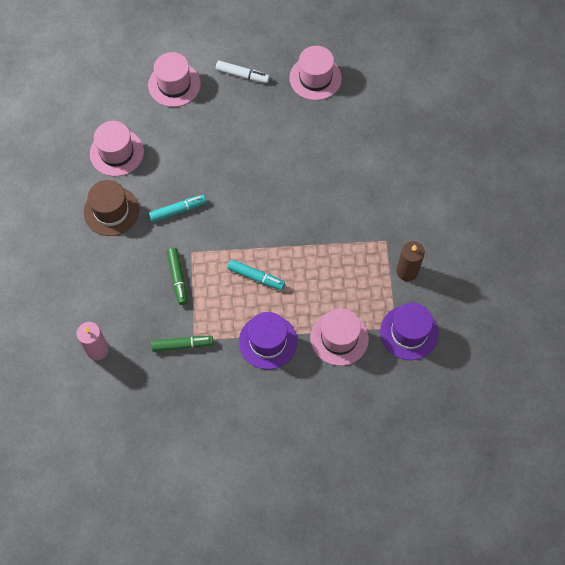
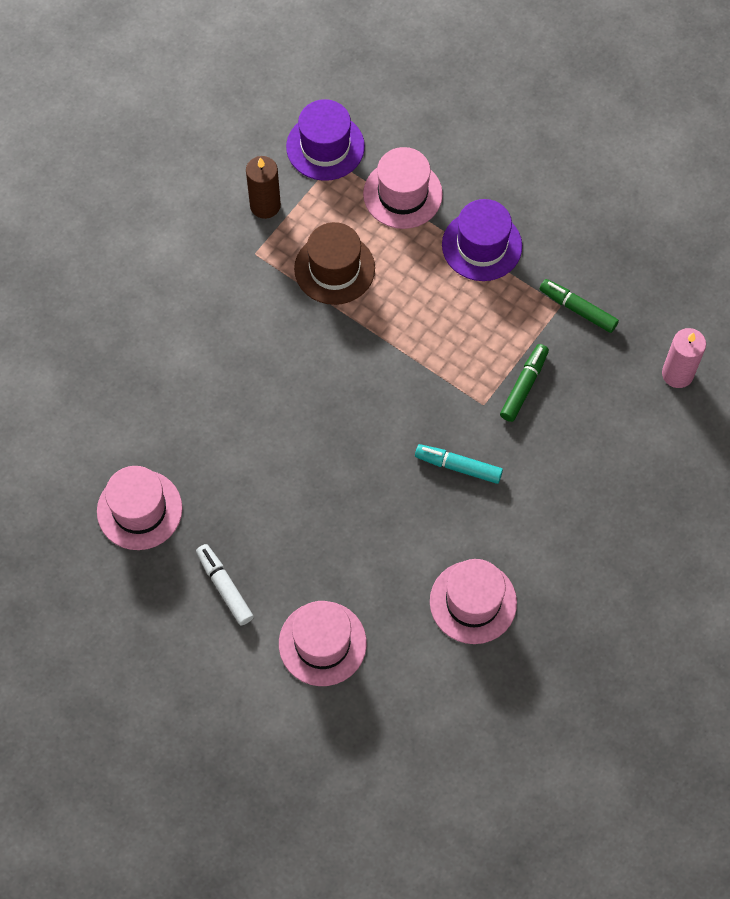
camera: 140 degrees left, 0 degrees up
brown hat [84,180,139,236] -> brown hat moved to [294,222,375,305]
turquoise marker [227,259,285,290] -> none

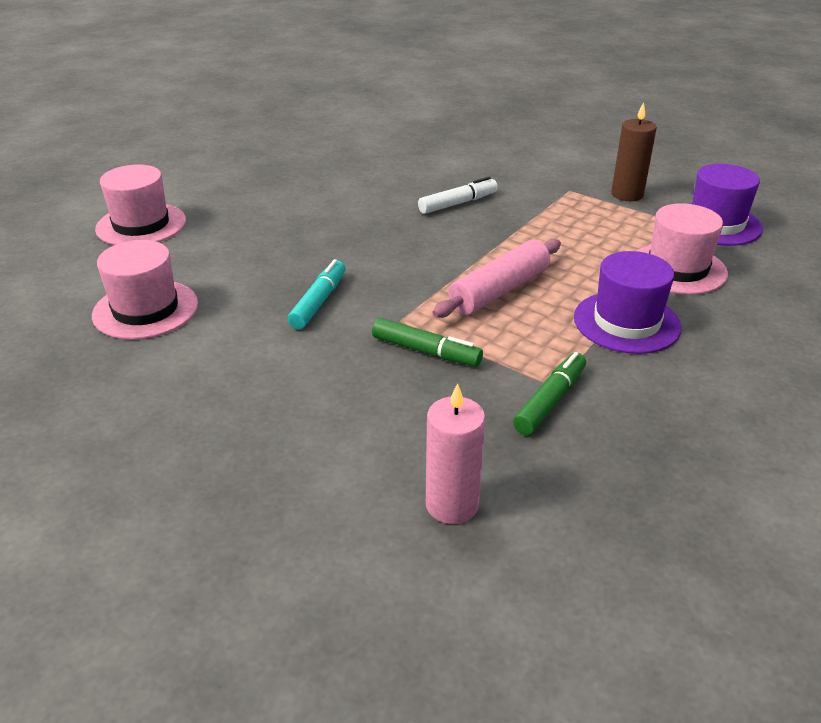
camera: 90 degrees right, 30 degrees down
pink hat [97,466,183,550] -> none
white marker [196,544,254,625] -> white marker moved to [418,177,498,214]
brown hat [294,222,375,305] -> none
none -> pink rolling pin [433,239,561,318]

